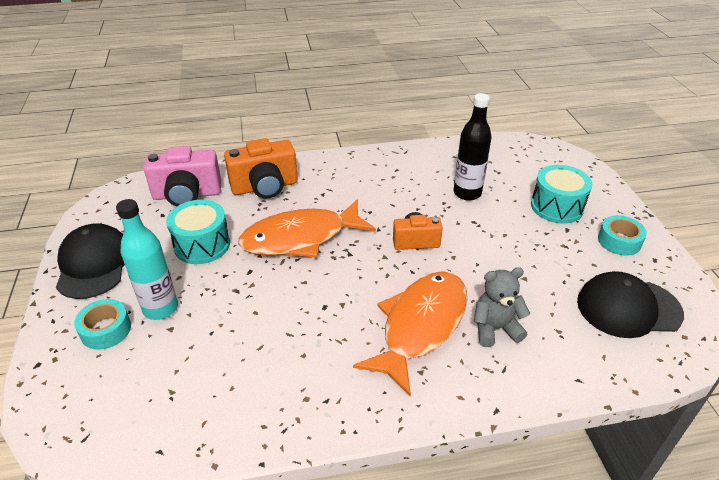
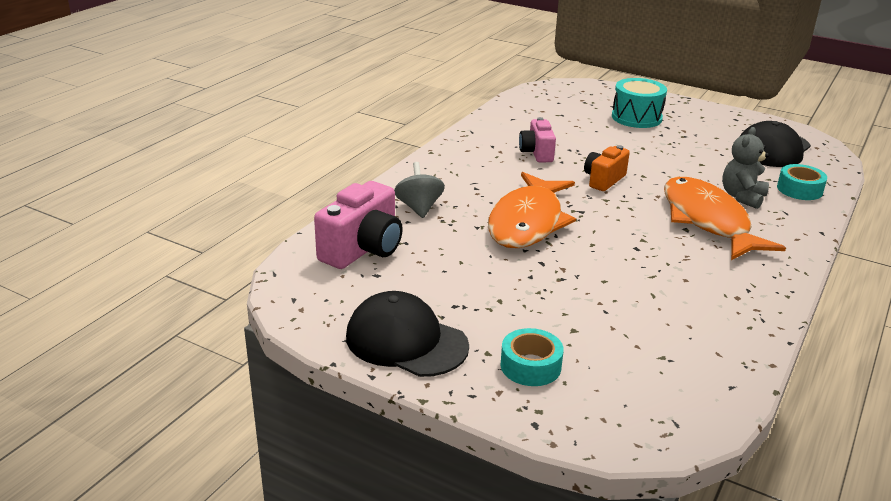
camera: 50 degrees left, 10 degrees down
turquoise bottle [116,199,178,320] -> none
turquoise drum [166,200,230,264] -> none
orange camera [224,138,298,198] -> grey spinning top [394,162,445,218]
black bottle [454,93,492,201] -> none
turquoise tape [598,215,647,256] -> turquoise tape moved to [777,164,827,200]
none -> pink camera [519,117,556,163]

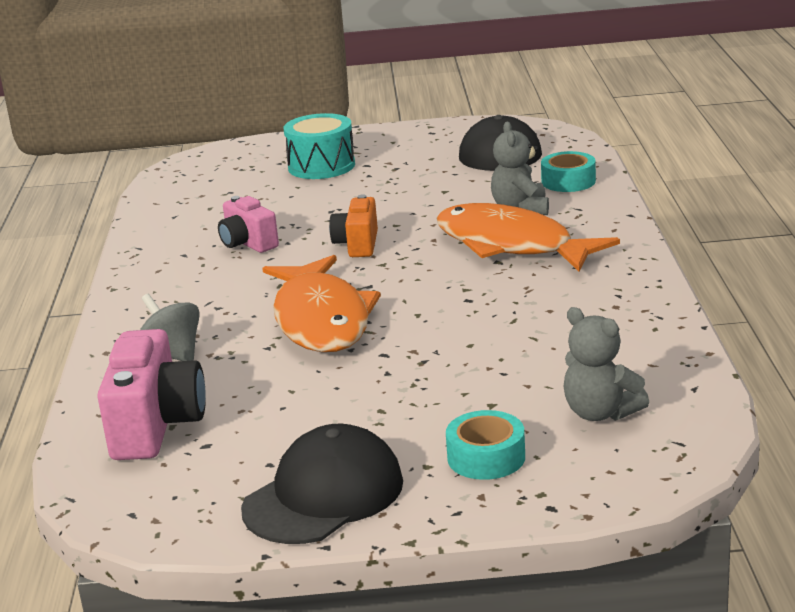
camera: 30 degrees left, 5 degrees down
black cap [346,291,469,377] -> black cap turned 135 degrees clockwise [241,424,403,544]
none -> grey teddy bear [563,307,649,421]

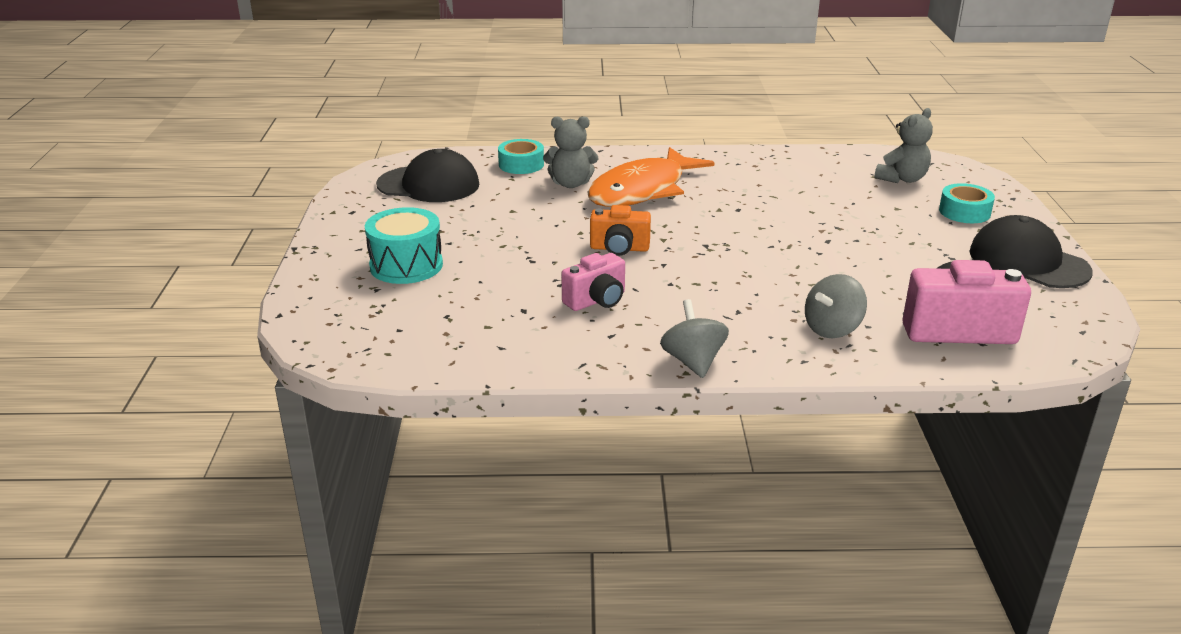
camera: 90 degrees left, 5 degrees up
orange fish [262,255,381,352] -> none
none -> grey spinning top [660,299,729,378]

